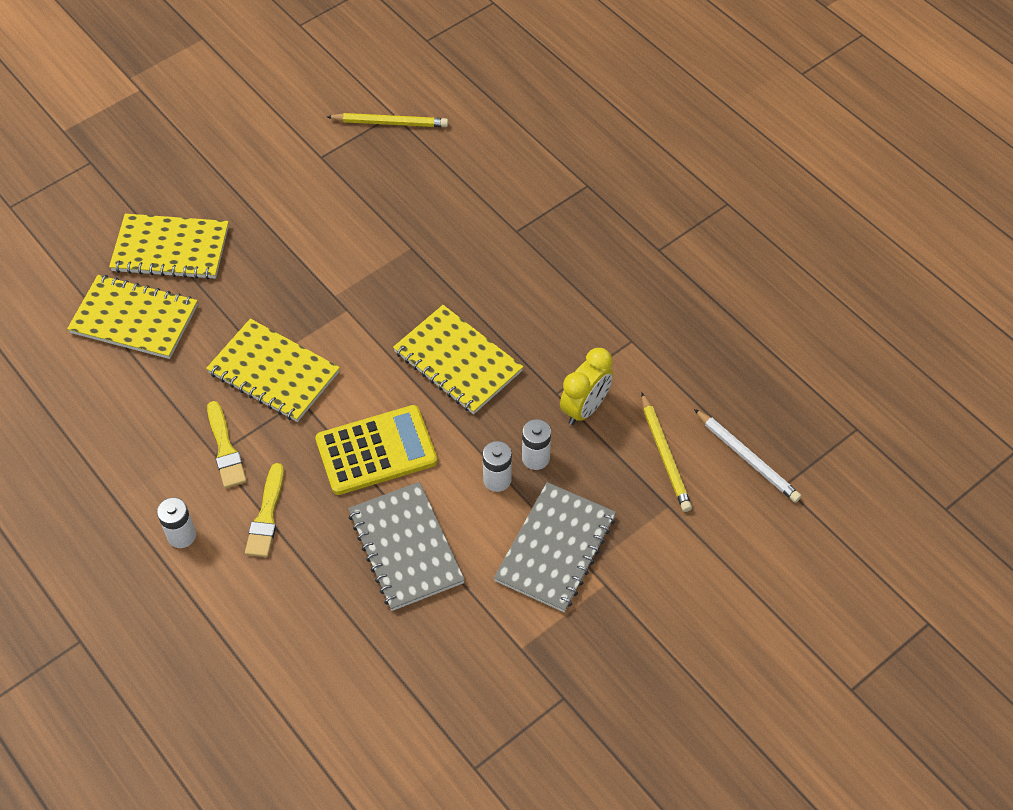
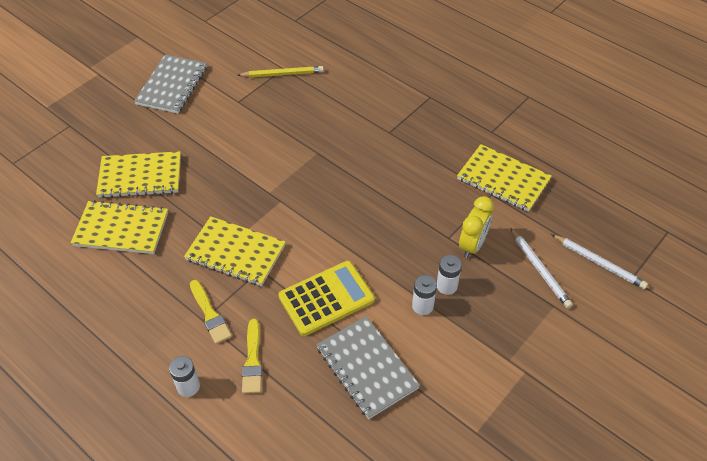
camera: 10 degrees left, 5 degrees down
yellow notebook [393,305,523,414] -> yellow notebook moved to [457,144,552,212]
grey notebook [494,482,616,612] -> grey notebook moved to [134,55,207,113]
yellow pencil [641,392,692,512] -> white pencil [510,228,573,308]

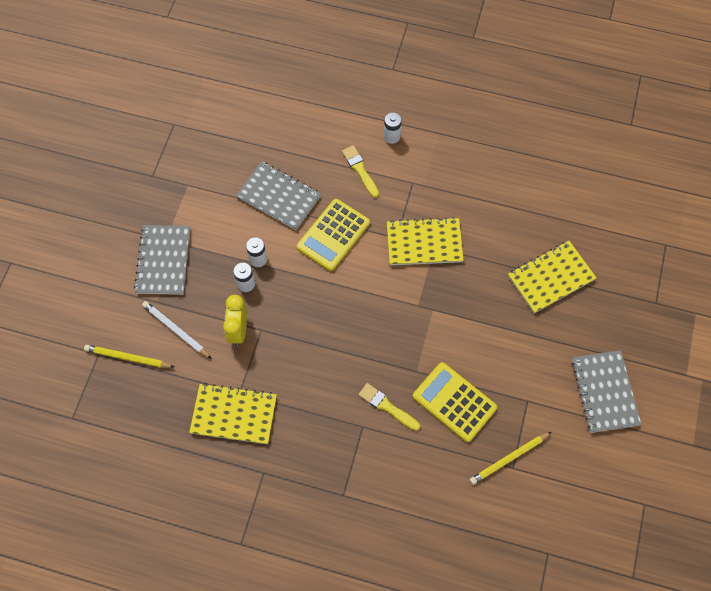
camera: 155 degrees right, 15 degrees up
yellow notebook [71,200,168,254] -> none
yellow brush [190,280,232,344] -> yellow brush moved to [359,383,420,431]
white pencil [551,234,648,289] -> yellow pencil [84,345,174,368]
none -> grey notebook [134,225,190,295]
none -> yellow calculator [413,362,497,442]

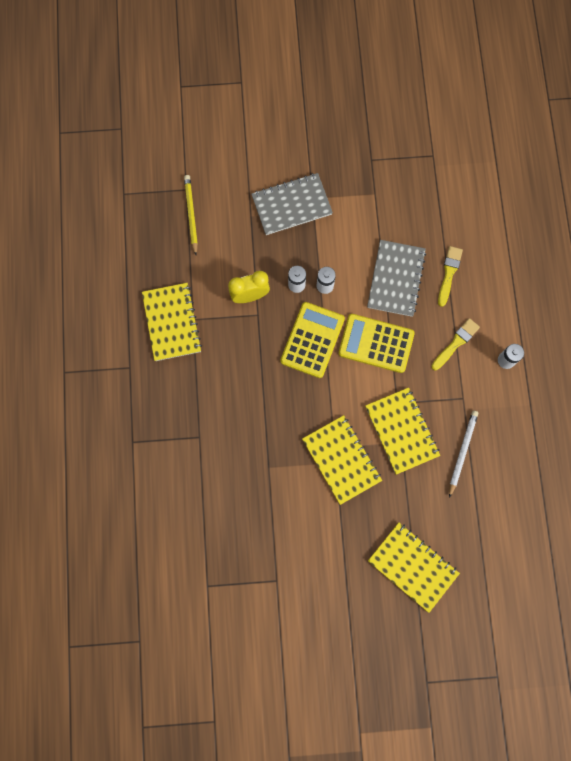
camera: 70 degrees right, 10 degrees up
white pencil [142,301,212,359] -> white pencil moved to [449,411,478,498]
yellow brush [359,383,420,431] -> yellow brush moved to [438,246,463,307]
yellow calculator [413,362,497,442] -> yellow calculator moved to [280,302,345,378]
yellow pencil [469,432,551,485] -> none
grey notebook [572,350,641,433] -> none
none -> yellow notebook [302,415,382,505]

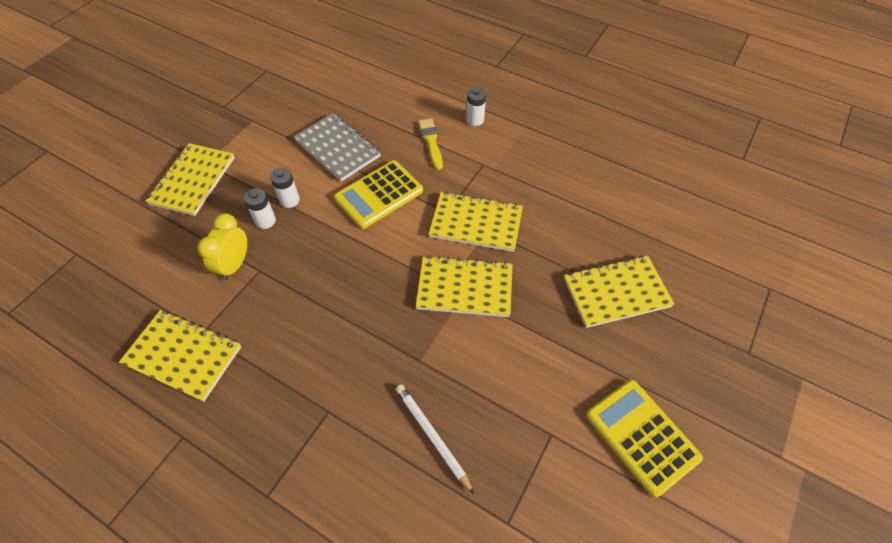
camera: 55 degrees left, 20 degrees down
yellow pencil [184,175,198,255] -> none
grey notebook [251,173,333,235] -> yellow notebook [146,143,235,216]
yellow calculator [280,302,345,378] -> yellow calculator moved to [586,380,703,498]
yellow brush [438,246,463,307] -> none
white pencil [449,411,478,498] -> white pencil moved to [396,384,474,494]

